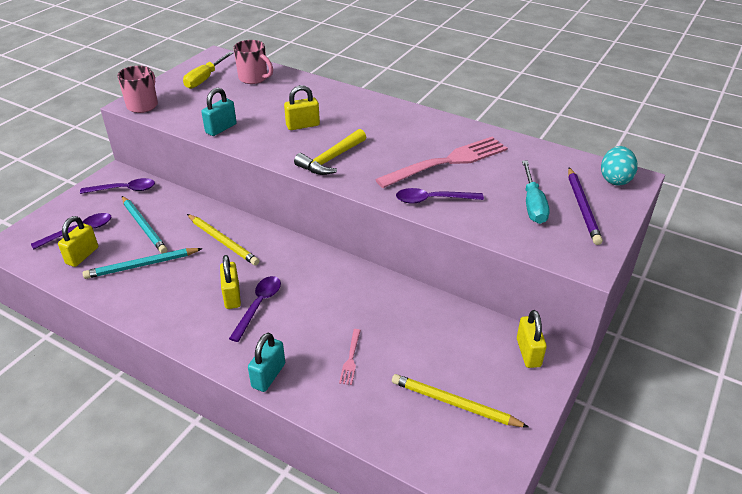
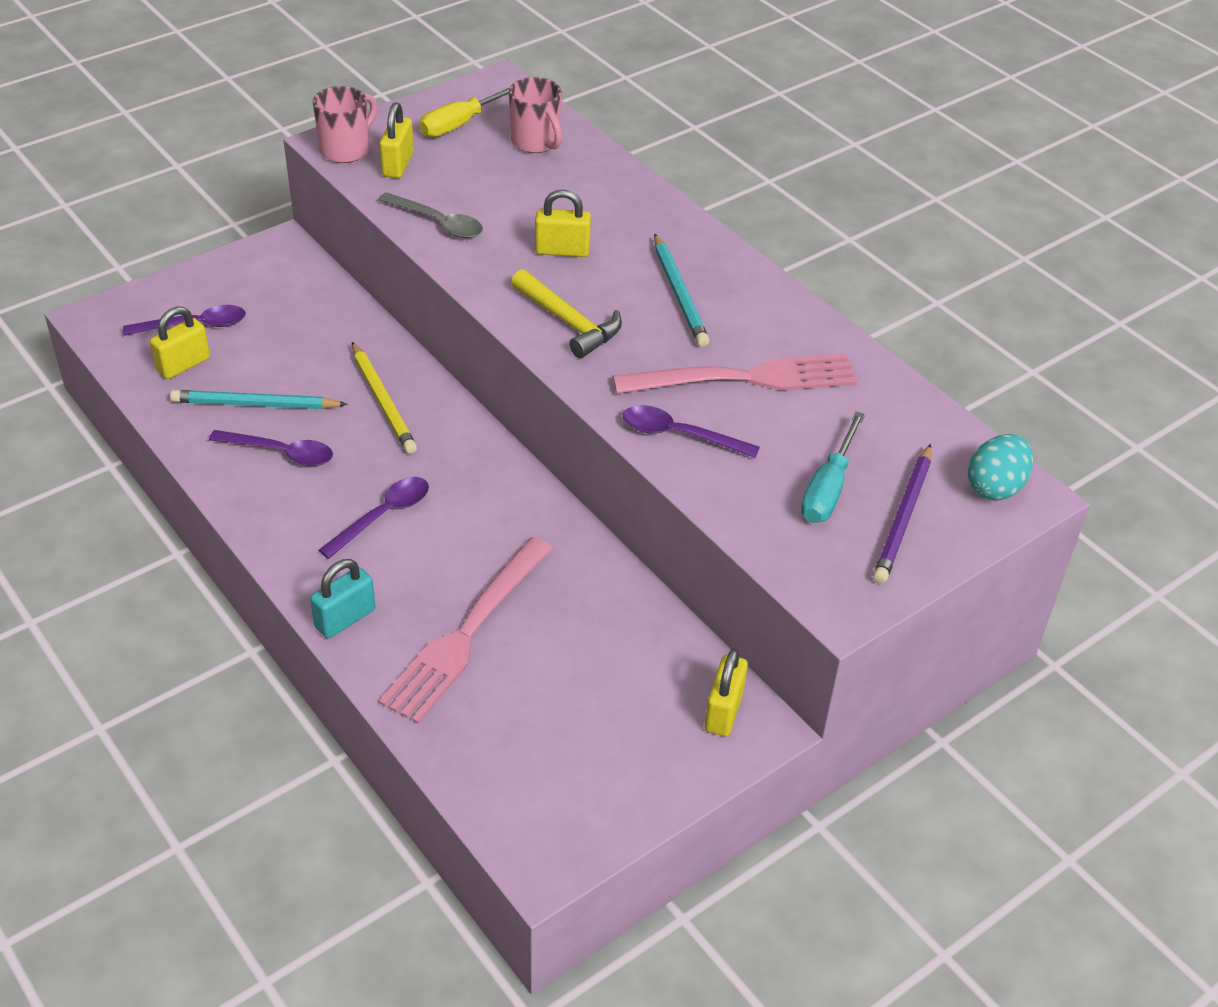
camera: 20 degrees right, 5 degrees up
purple spoon [80,178,155,194] -> purple spoon moved to [209,430,333,466]
turquoise pencil [122,196,167,253] -> turquoise pencil moved to [654,234,710,347]
turquoise padlock [201,88,237,136] -> grey spoon [378,192,483,238]
yellow padlock [220,255,241,309] -> yellow padlock moved to [380,102,414,178]
yellow hammer [294,129,366,175] -> yellow hammer turned 105 degrees counterclockwise [511,269,622,358]
pink fork [339,329,361,385] -> pink fork [379,537,553,724], size x2.44
yellow pencil [392,374,529,428] -> none

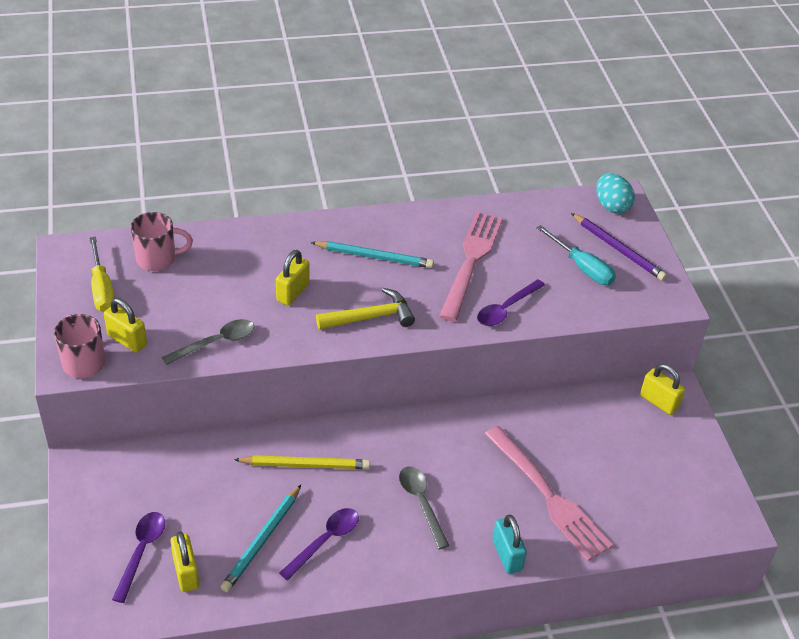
camera: 65 degrees left, 0 degrees up
purple spoon [319,477,429,559] -> grey spoon [399,466,450,549]

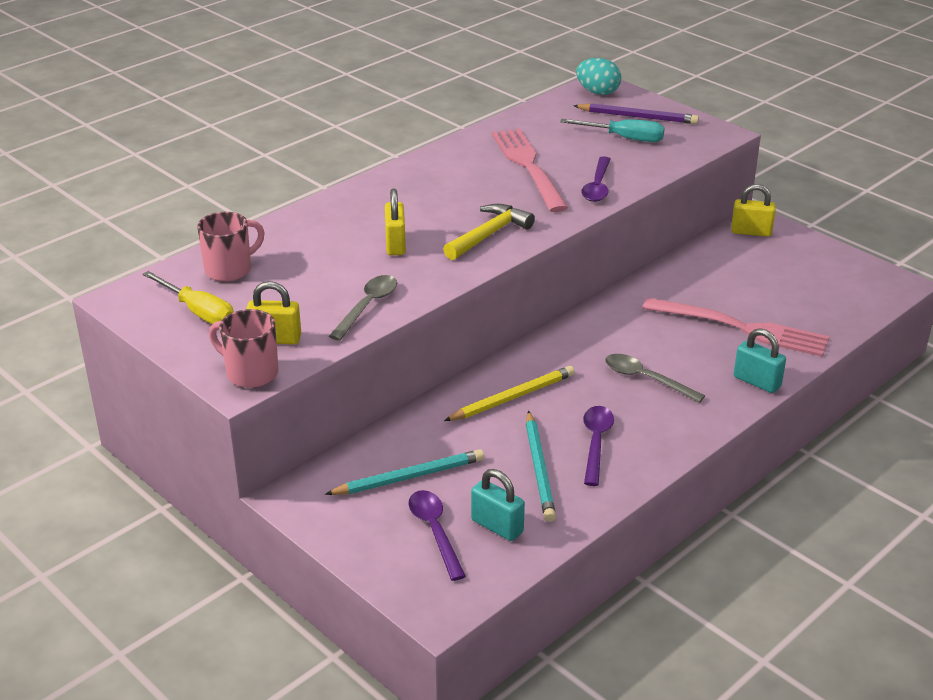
camera: 30 degrees left, 10 degrees down
yellow padlock [170,531,199,592] -> turquoise padlock [471,469,525,541]
turquoise pencil [310,241,434,268] -> turquoise pencil moved to [325,449,484,495]

